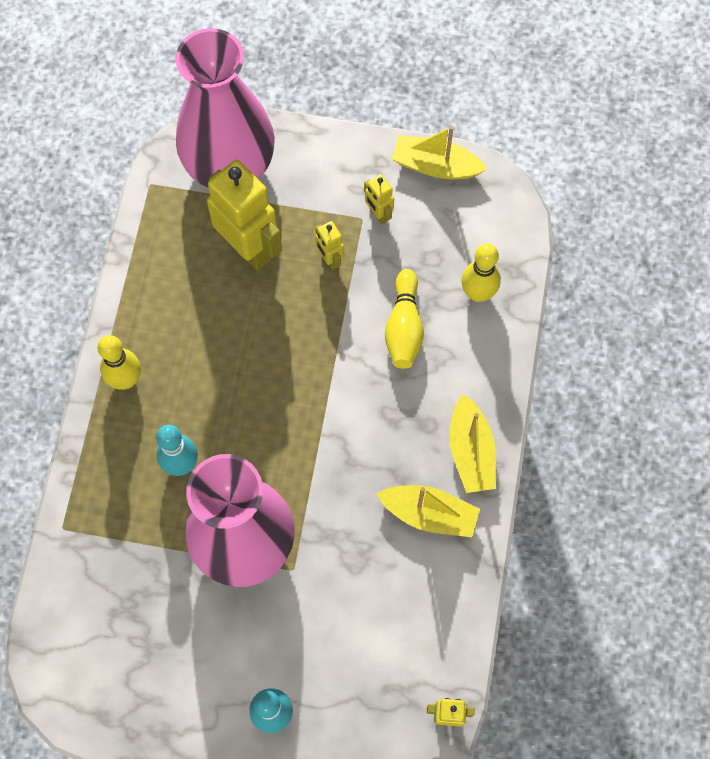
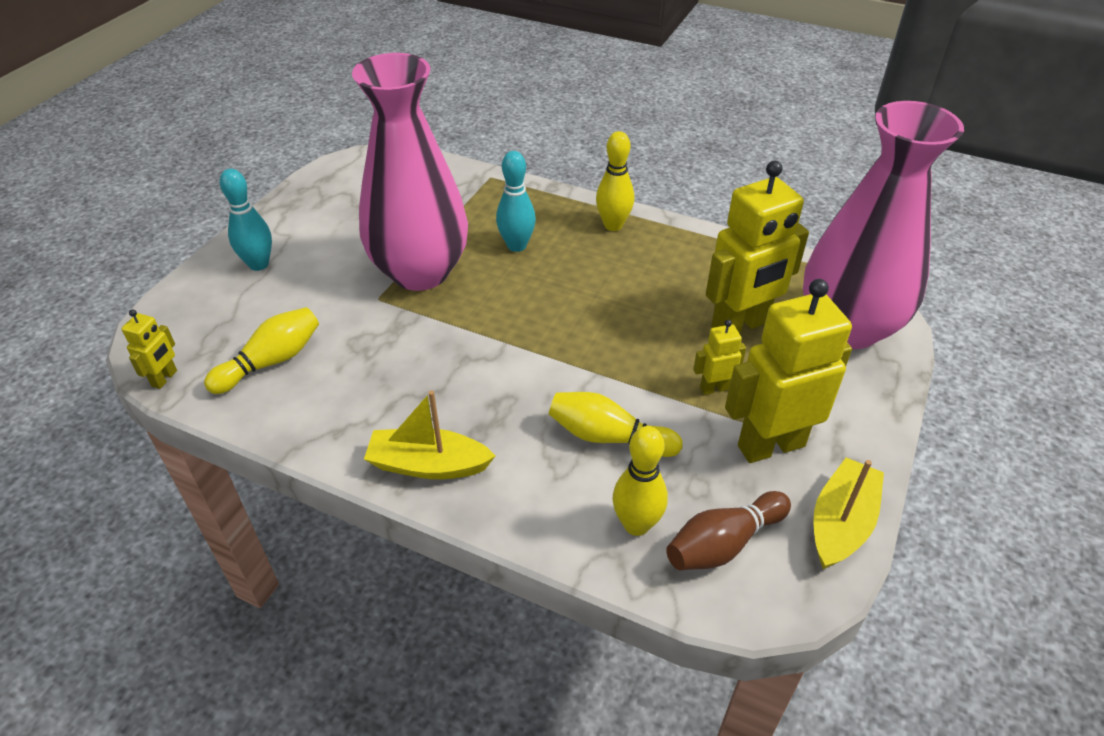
camera: 105 degrees right, 25 degrees down
yellow robot [364,174,394,224] -> yellow robot [725,279,852,463], size x2.17
yellow boat [376,485,480,537] -> none
none -> yellow bowling pin [204,307,319,394]
none -> brown bowling pin [666,491,791,570]

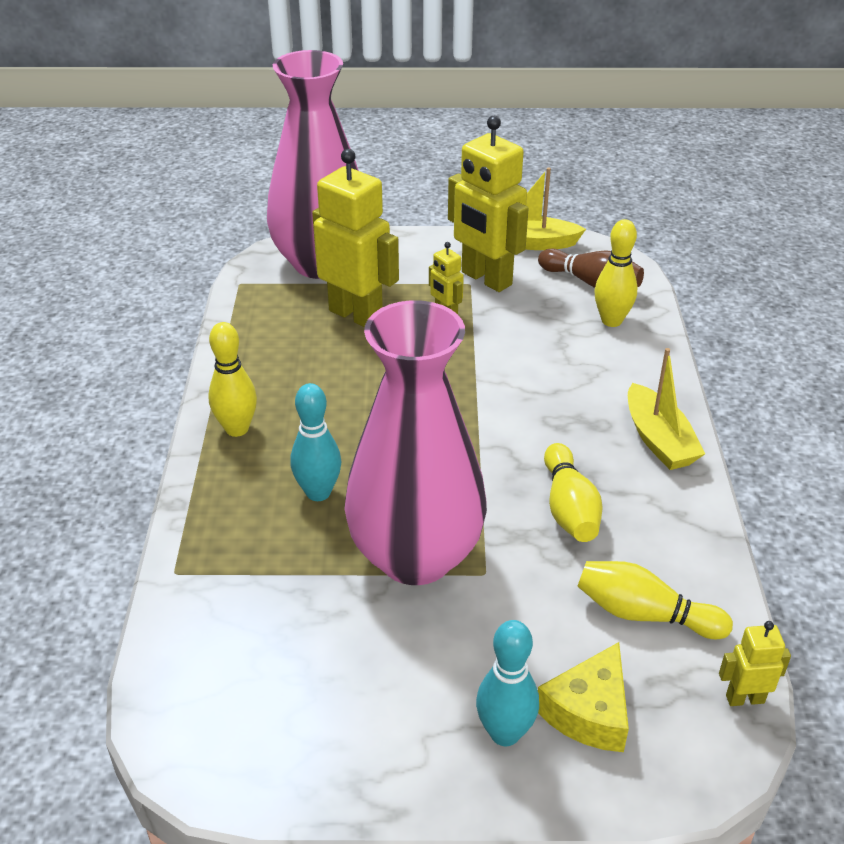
camera: 115 degrees left, 5 degrees down
yellow bowling pin [549,392,683,457] -> yellow bowling pin moved to [544,443,603,542]
none -> yellow cheese [538,642,629,752]

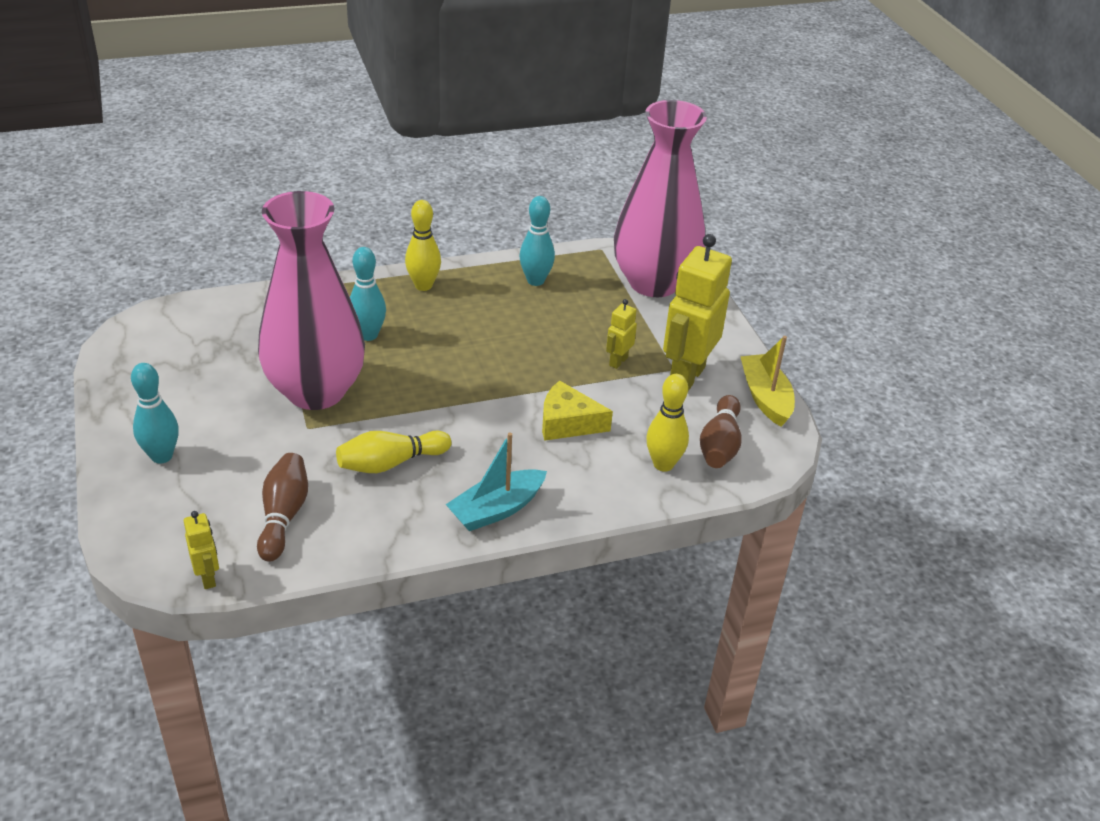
camera: 70 degrees right, 0 degrees up
yellow robot [312,149,399,327] -> none
yellow cheese [538,642,629,752] -> yellow cheese moved to [542,380,613,441]
yellow bowling pin [577,561,733,639] -> brown bowling pin [257,453,308,562]
yellow boat [628,348,705,470] -> turquoise boat [446,433,547,531]
none -> turquoise bowling pin [519,196,555,286]

